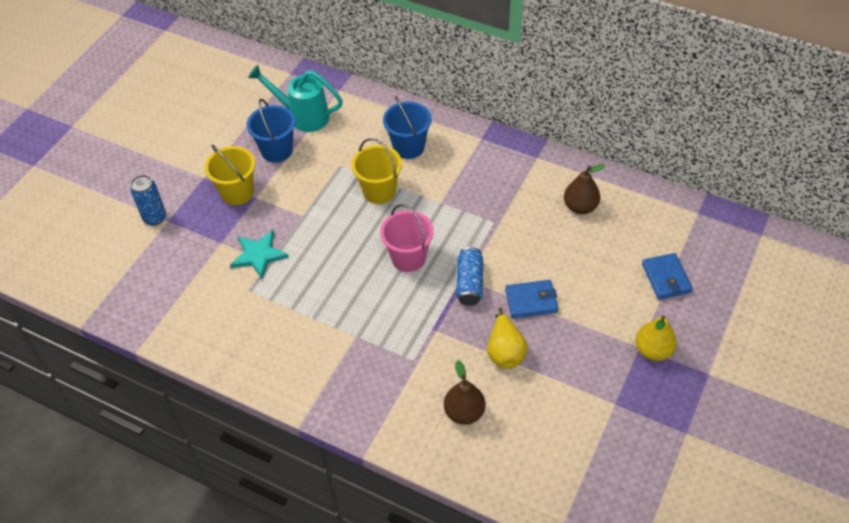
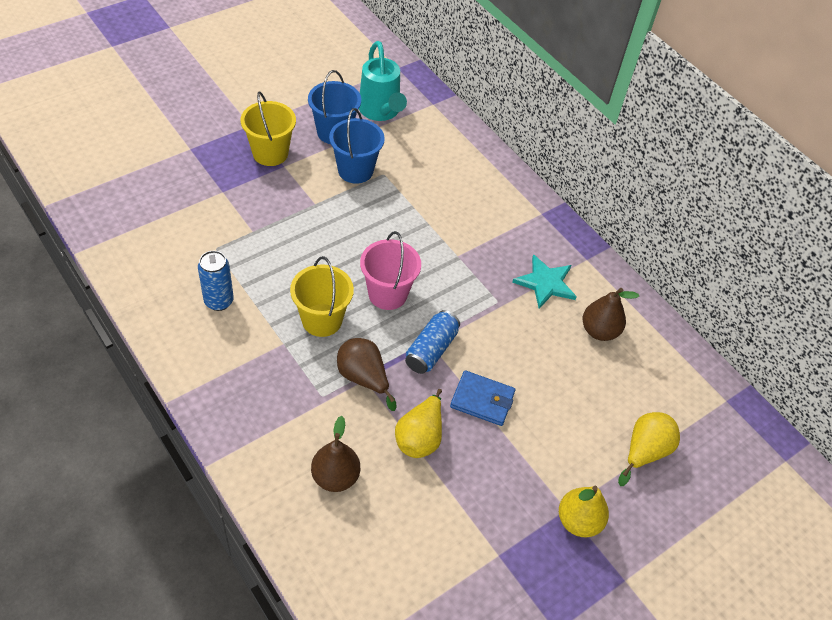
camera: 20 degrees right, 0 degrees up
blue can [130,175,166,226] -> blue can moved to [198,251,234,311]
turquoise star [230,230,289,279] -> turquoise star moved to [512,254,577,309]
turquoise watering can [248,65,343,132] -> turquoise watering can turned 150 degrees counterclockwise [359,41,407,121]
yellow bucket [351,138,402,204] -> yellow bucket moved to [290,256,354,337]
blue bucket [383,96,432,159] -> blue bucket moved to [329,108,385,184]
blue wallet [642,253,693,300] -> yellow pear [618,412,680,486]
none -> brown pear [337,338,396,411]

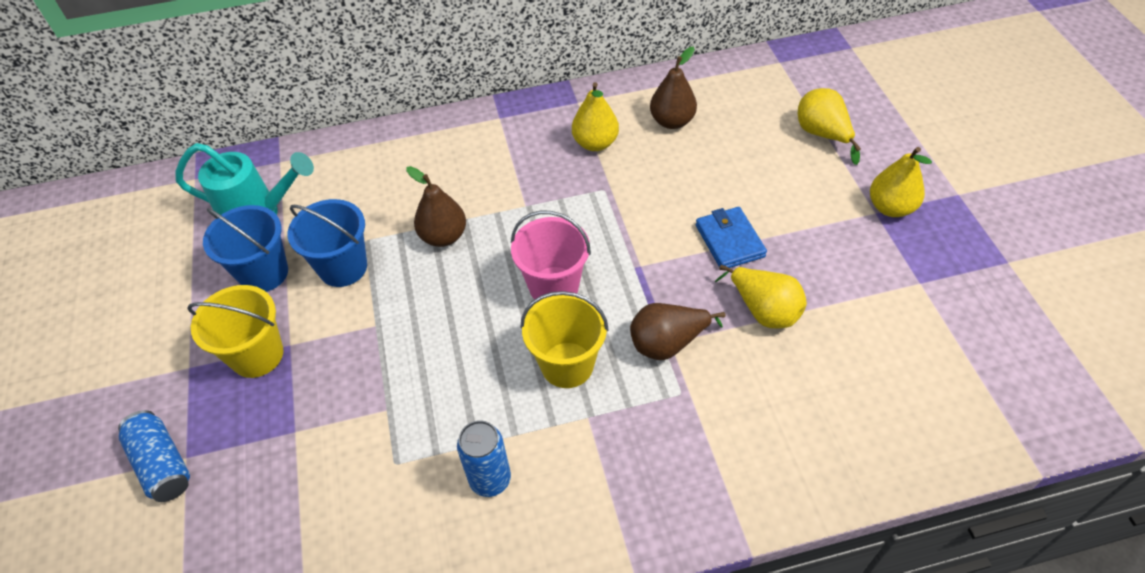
camera: 60 degrees left, 0 degrees up
brown pear [311,416,360,492] -> brown pear moved to [406,166,466,247]
blue can [405,310,460,374] -> blue can moved to [118,410,190,502]
blue wallet [450,370,515,426] -> blue wallet turned 60 degrees counterclockwise [696,207,767,268]
turquoise star [512,254,577,309] -> yellow pear [572,82,619,151]

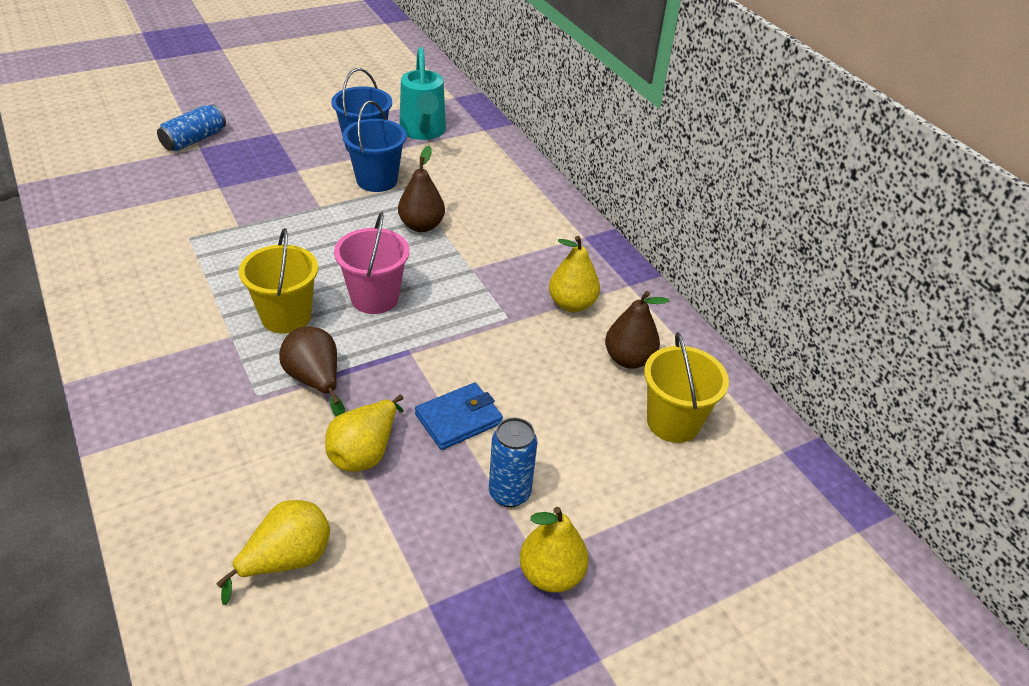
camera: 70 degrees right, 10 degrees down
yellow bucket [187,285,283,378] -> yellow bucket moved to [644,332,729,443]
blue can [457,420,511,497] -> blue can moved to [489,418,537,507]
yellow pear [798,88,861,165] -> yellow pear moved to [216,500,330,605]

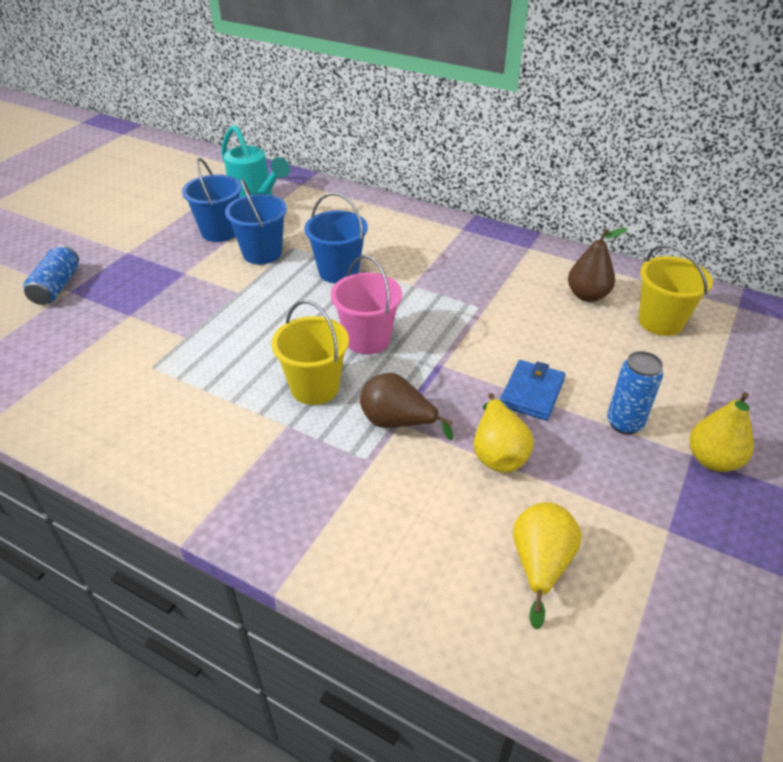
camera: 30 degrees left, 0 degrees up
brown pear [398,146,445,232] -> blue bucket [304,192,368,283]
yellow pear [549,236,600,312] -> none

